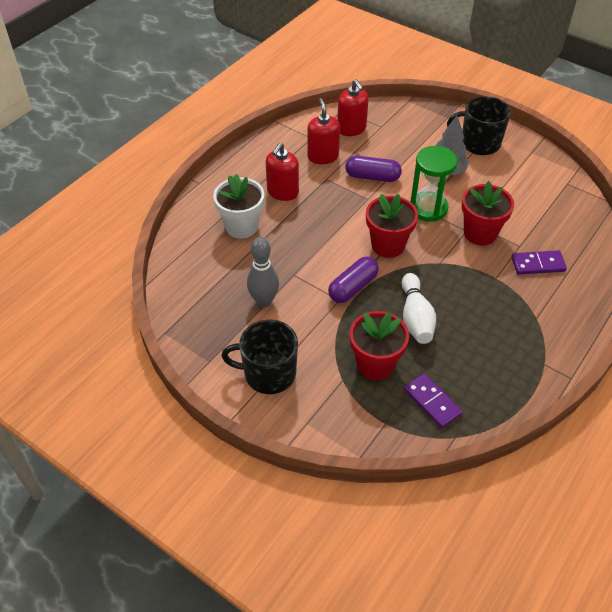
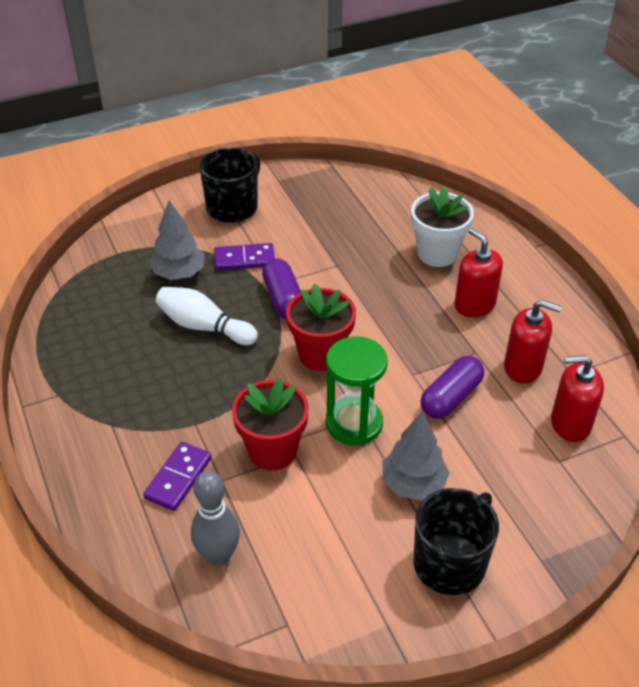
camera: 120 degrees right, 5 degrees down
grey bowling pin [247,237,279,307] -> grey bowling pin moved to [191,471,240,566]
red flower pot [350,311,409,380] -> grey tree [149,200,205,280]
purple domino [404,373,463,428] -> purple domino moved to [214,243,275,271]

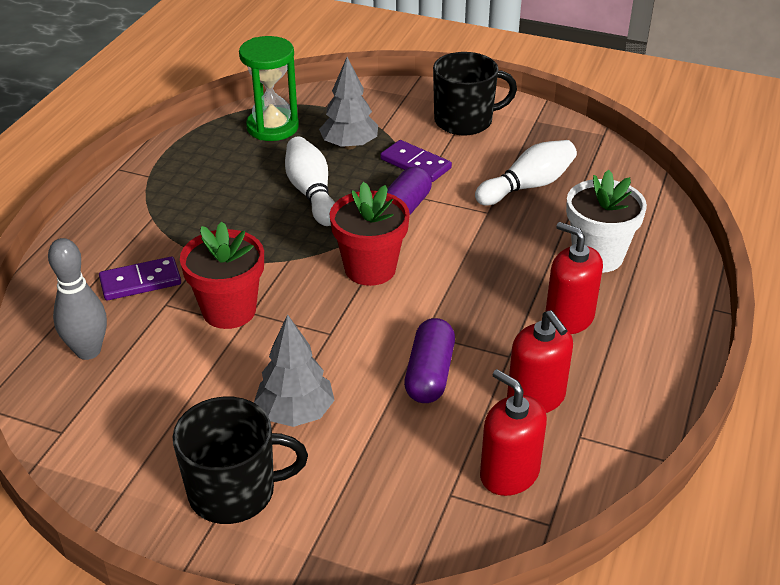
camera: 45 degrees right, 5 degrees down
green hourglass [326,336,388,445] -> green hourglass moved to [239,36,299,141]
purple capsule [421,356,484,419] -> purple capsule turned 75 degrees counterclockwise [404,318,455,403]
red soap dispenser [455,228,503,317] -> red soap dispenser turned 60 degrees counterclockwise [545,222,603,334]
none -> white bowling pin [475,140,577,206]

